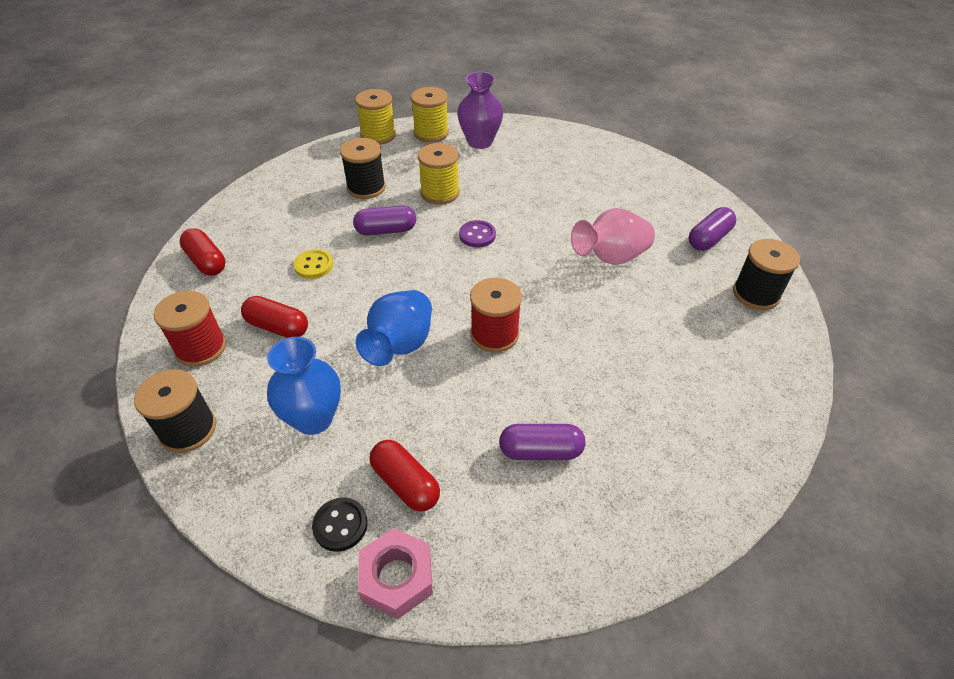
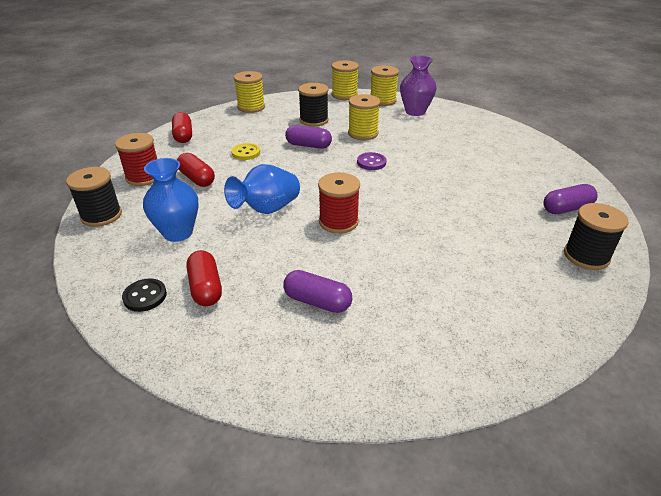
camera: 25 degrees right, 10 degrees down
pink nut [358,528,433,619] -> none
pink vase [571,208,655,265] -> none
none -> yellow spool [234,71,265,113]

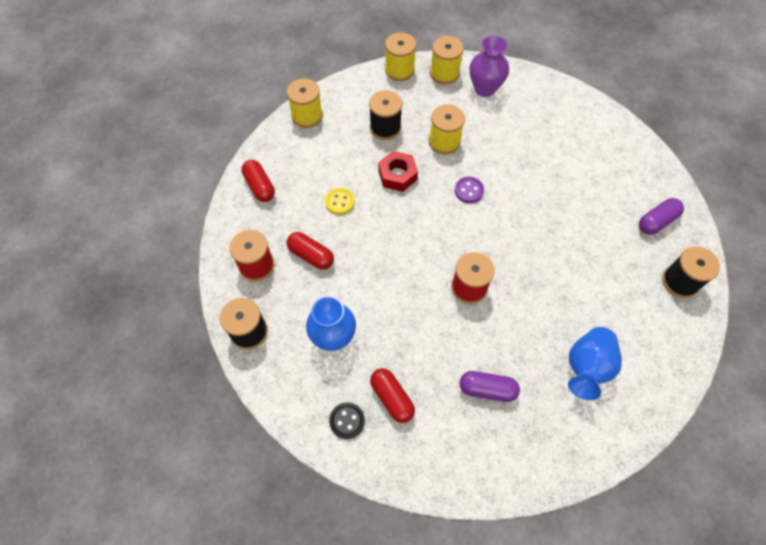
camera: 15 degrees left, 25 degrees up
blue vase [224,164,300,214] -> blue vase moved to [568,327,622,400]
purple capsule [285,125,332,149] -> red nut [378,151,418,192]

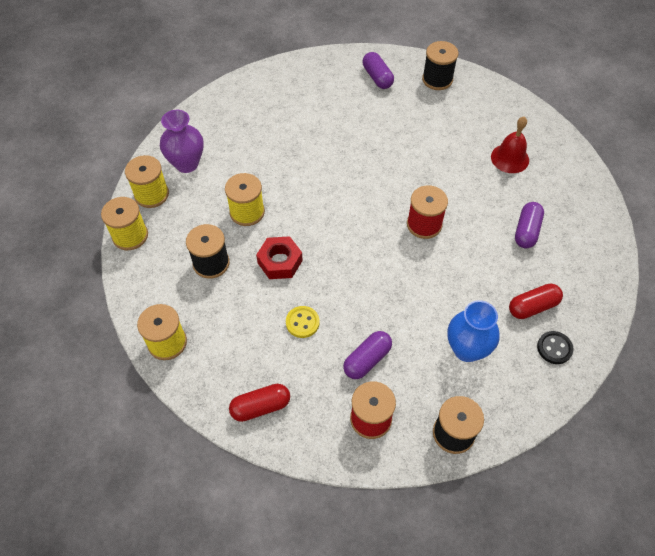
camera: 80 degrees left, 5 degrees down
red capsule [287,232,334,270] -> purple capsule [343,331,392,379]
purple button [455,177,484,203] -> none
blue vase [568,327,622,400] -> red bell [491,117,529,173]

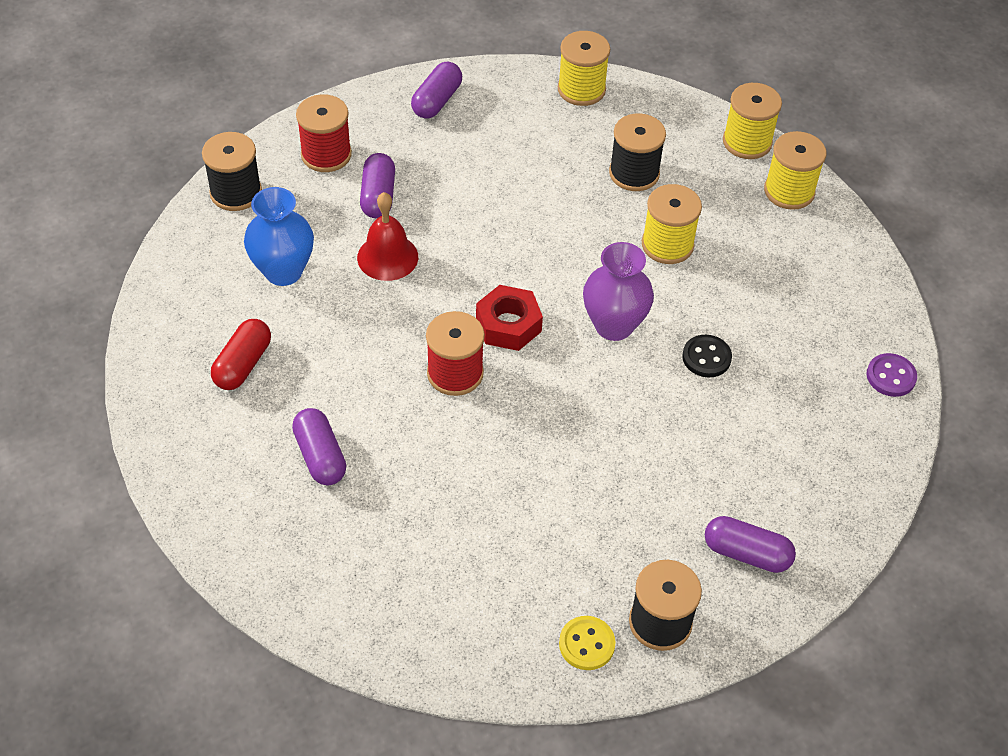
camera: 135 degrees right, 5 degrees down
purple vase [160,110,204,173] -> purple vase moved to [583,242,654,341]
red capsule [229,384,290,422] -> purple capsule [411,62,462,119]
red nut [256,236,303,279] -> red nut moved to [476,285,543,351]
yellow button [286,306,319,338] -> yellow button moved to [559,616,616,670]
red bell [491,117,529,173] -> red bell moved to [357,192,418,281]
black button [537,331,573,364] -> black button moved to [682,335,732,377]
none -> purple button [867,353,917,397]

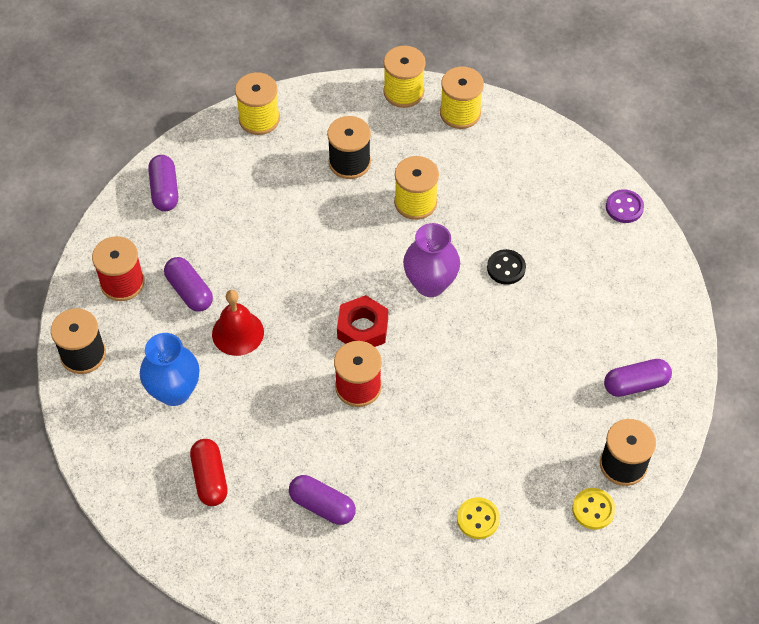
camera: 35 degrees left, 5 degrees up
none -> yellow button [457,497,500,539]

